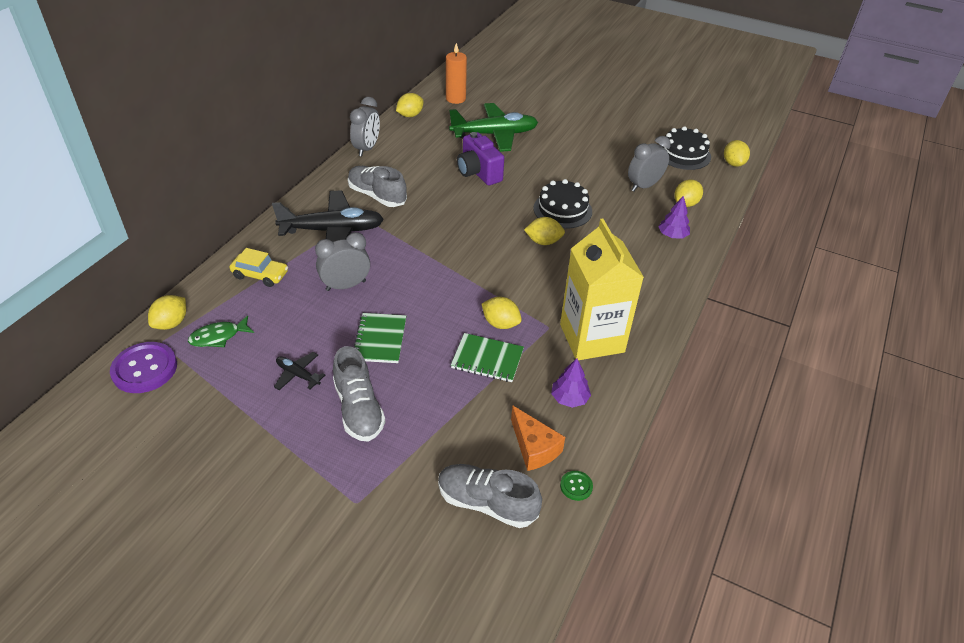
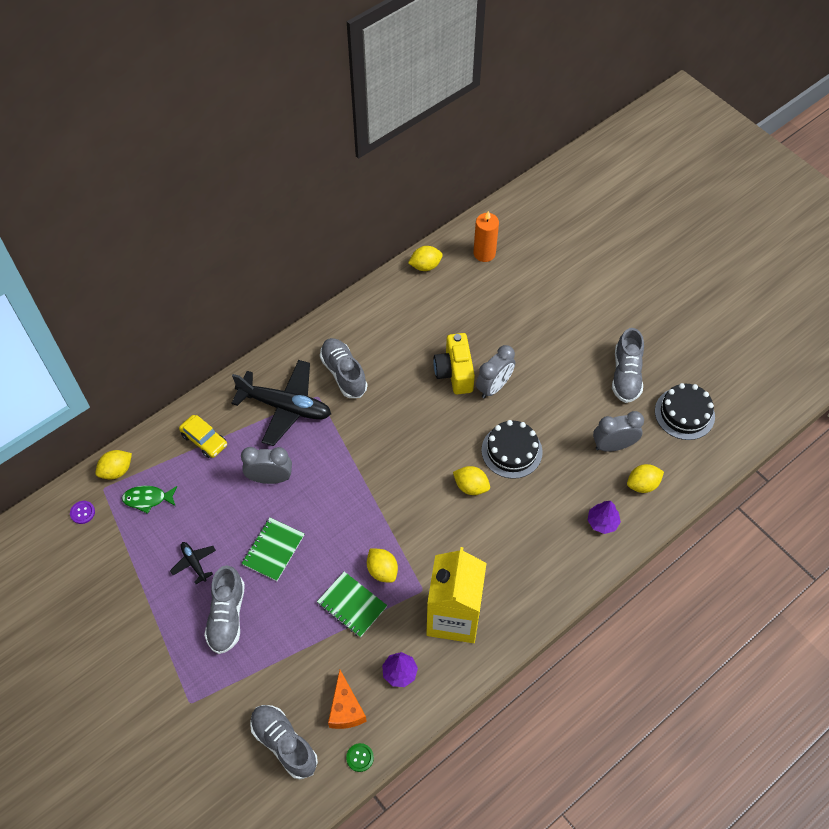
camera: 25 degrees right, 15 degrees up
purple button [110,342,177,393] -> purple button [70,501,95,524], size x0.47
grey clock [350,97,380,156] -> grey clock moved to [476,345,515,398]
green plane [449,103,538,152] -> none
purple camera [457,132,504,185] -> yellow camera [433,333,475,394]
yellow lemon [724,140,750,167] -> none
none -> grey shoe [612,328,644,403]

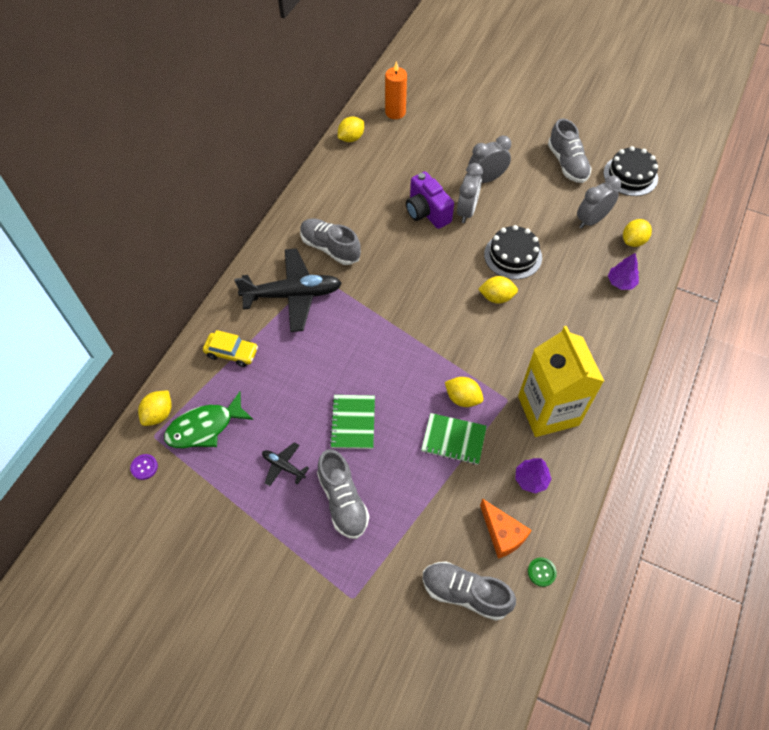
camera: 25 degrees left, 0 degrees up
green fish [122,486,177,514] -> green fish [164,392,253,448], size x1.51
grey clock [241,447,292,484] -> grey clock moved to [468,136,511,183]
yellow camera [433,333,475,394] -> purple camera [406,171,454,229]

